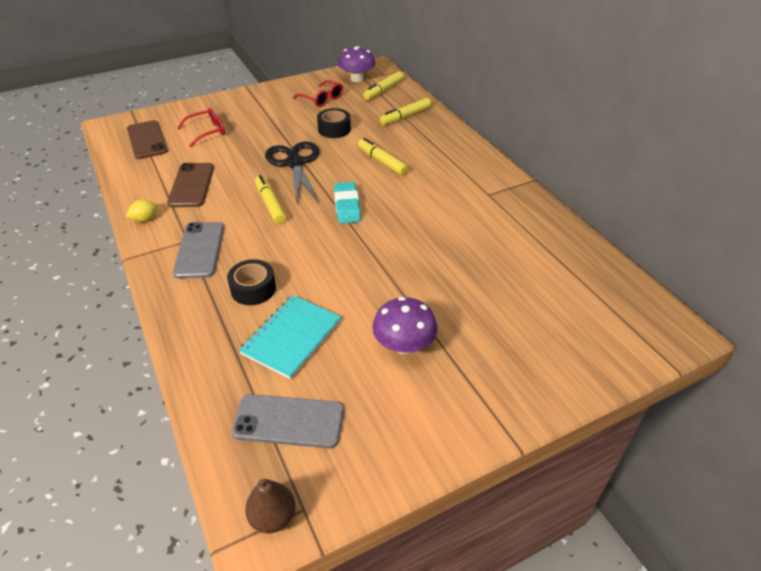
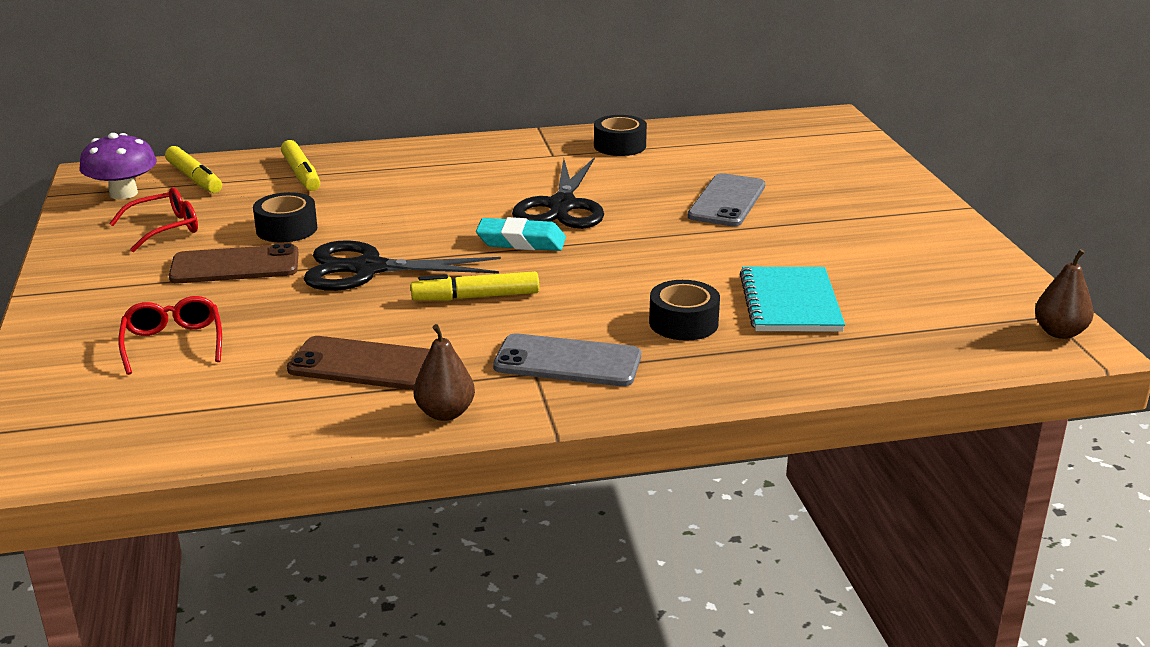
camera: 75 degrees left, 15 degrees down
yellow lemon [126,200,158,222] -> brown pear [413,324,475,421]
brown phone [127,120,168,159] -> brown phone moved to [169,243,299,283]
grey phone [231,394,344,448] -> grey phone moved to [688,173,765,226]
turquoise notebook [239,295,342,379] -> turquoise notebook turned 45 degrees clockwise [740,267,845,332]
yellow marker [358,138,409,176] -> none
purple mushroom [372,297,438,354] -> none
none -> black scissors [512,157,604,229]
none -> black tape [594,115,647,156]

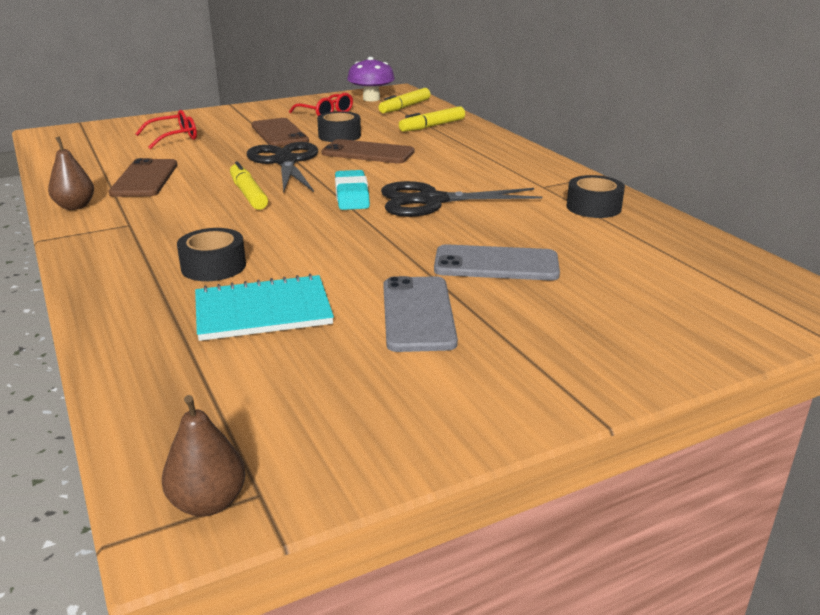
camera: 75 degrees right, 0 degrees up
grey phone [493,333,641,386] -> grey phone moved to [383,276,458,352]
none -> brown phone [321,139,414,164]

